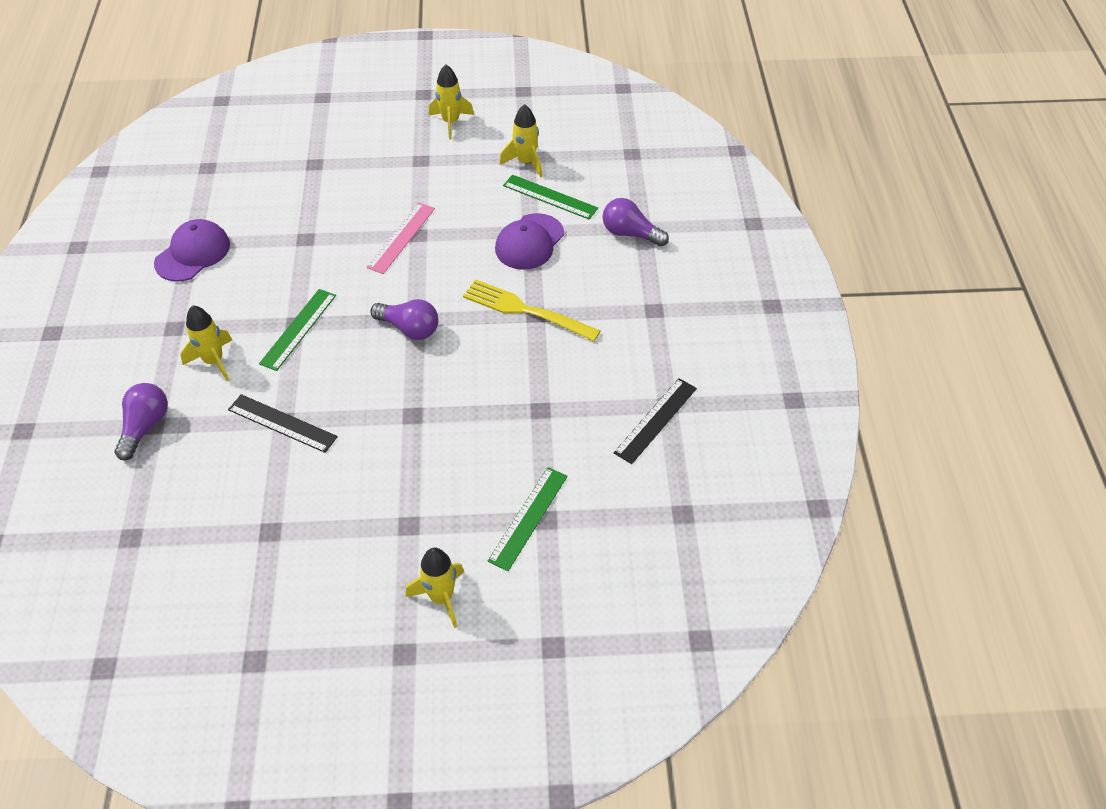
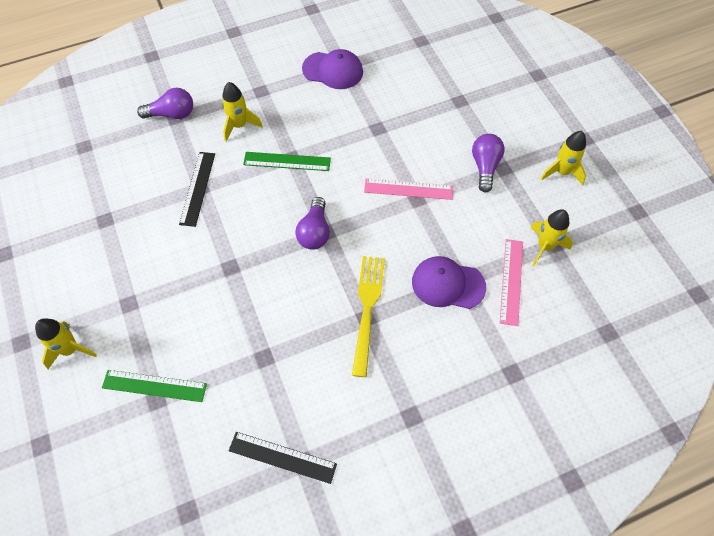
camera: 70 degrees right, 10 degrees up
green ruler [503,175,598,220] -> pink ruler [500,239,523,326]
purple light bulb [603,198,669,247] -> purple light bulb moved to [472,134,505,192]

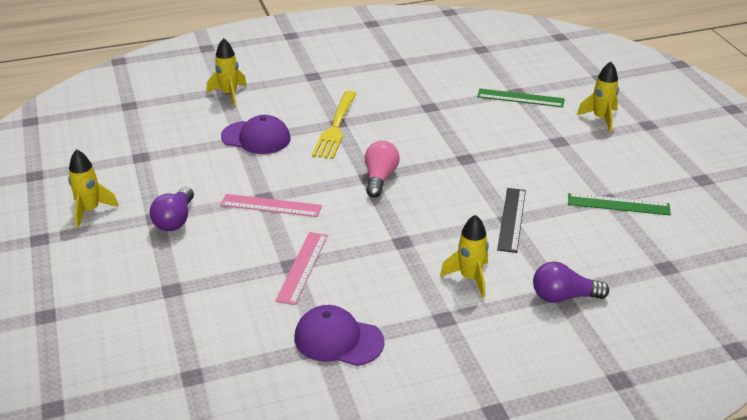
camera: 175 degrees left, 25 degrees down
black ruler [229,432,337,484] -> none
green ruler [243,152,331,171] -> green ruler moved to [568,193,671,215]
purple light bulb [295,197,330,249] -> pink light bulb [365,141,400,197]
pink ruler [500,239,523,326] -> pink ruler moved to [275,232,328,305]
yellow rocket [530,209,573,266] -> yellow rocket moved to [207,38,247,106]

